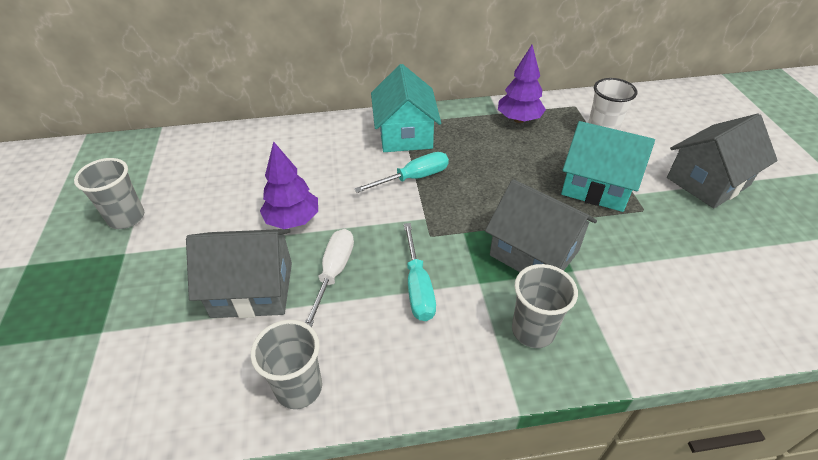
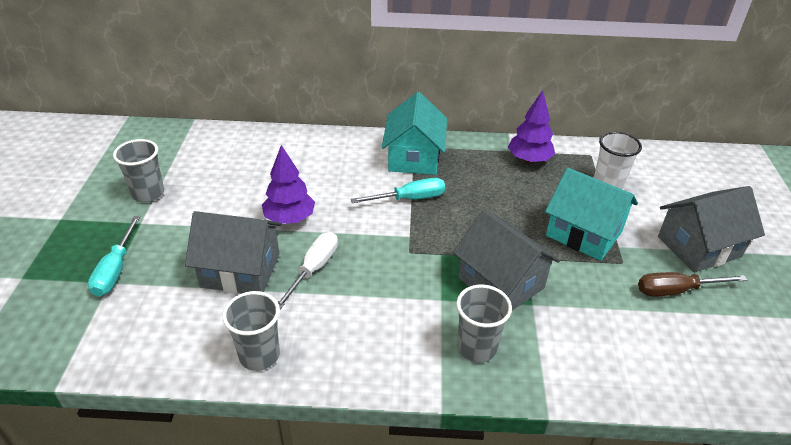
camera: 10 degrees right, 5 degrees down
turquoise screwdriver [404,223,436,321] -> turquoise screwdriver moved to [88,216,140,297]
none -> brown screwdriver [638,272,747,297]

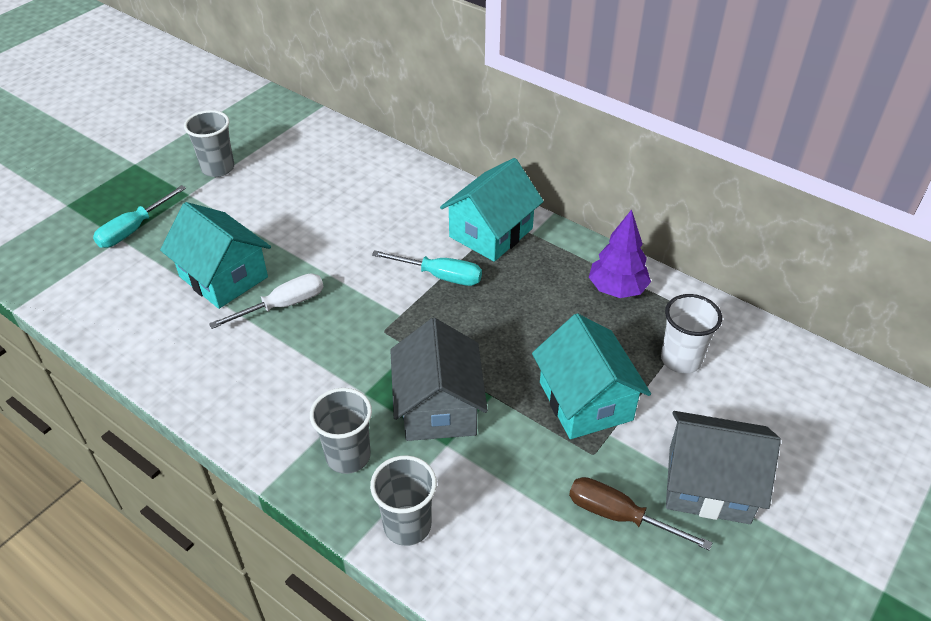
camera: 35 degrees right, 5 degrees up
grey house [185,211,282,293] -> turquoise house [160,202,271,309]
grey cup [222,291,280,371] -> grey cup moved to [370,455,437,546]
purple tree [262,145,315,224] -> none

